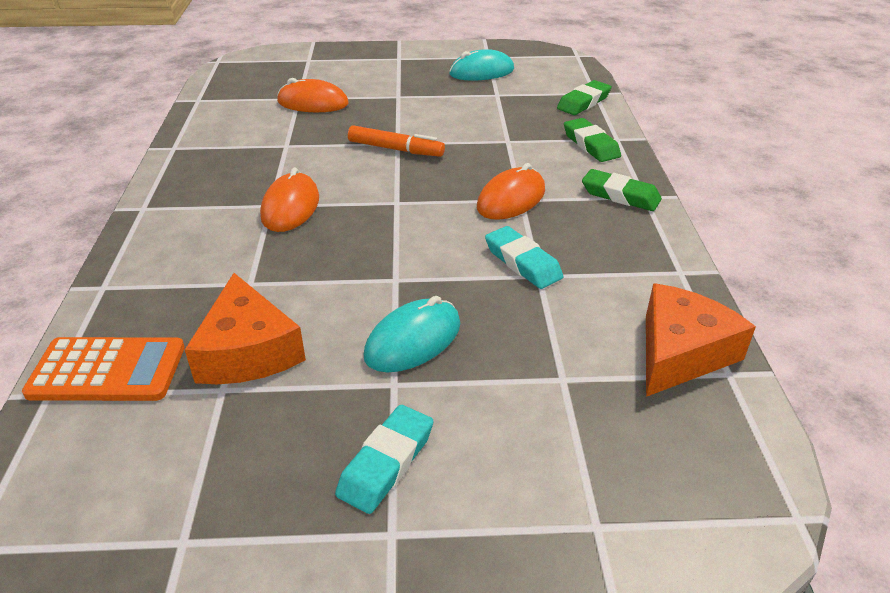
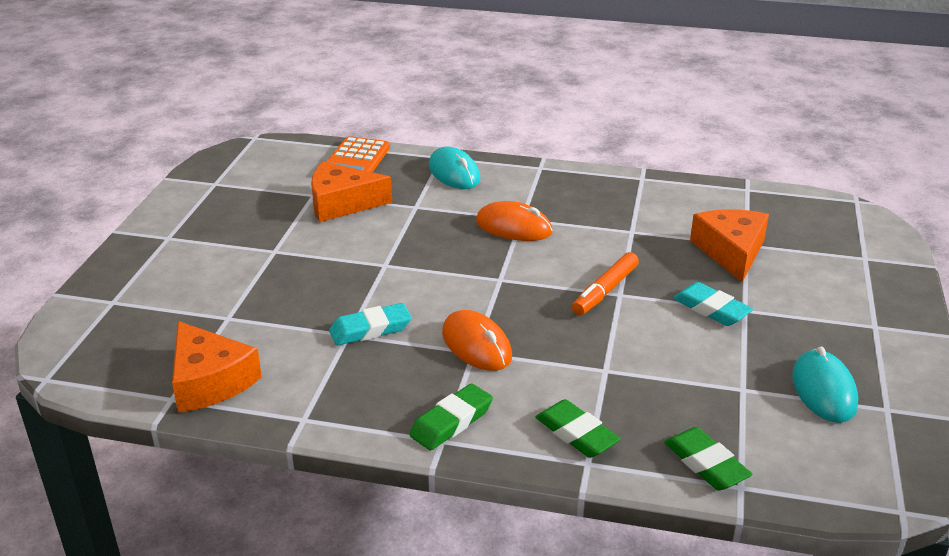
camera: 105 degrees right, 5 degrees down
orange mouse [277,78,349,112] -> orange cheese [690,209,769,283]
turquoise eraser [335,405,433,514] -> turquoise eraser moved to [673,282,753,326]
turquoise mouse [364,296,460,372] -> turquoise mouse moved to [429,146,481,189]
green eraser [564,118,621,162] -> green eraser turned 60 degrees clockwise [535,399,621,458]

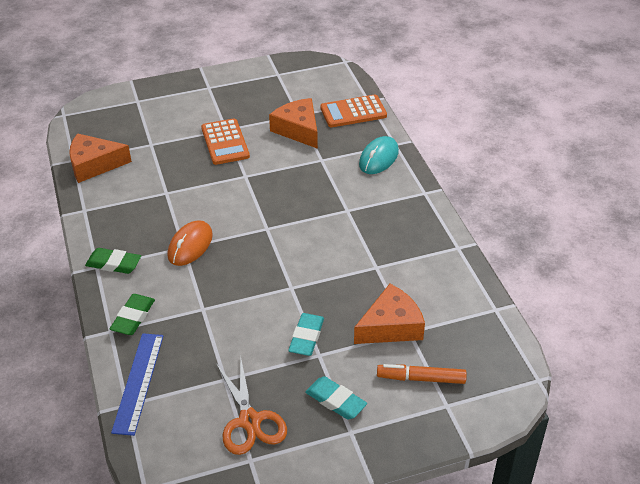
camera: 60 degrees right, 10 degrees up
orange cheese [172,321,262,413] -> orange cheese turned 60 degrees clockwise [69,133,132,183]
turquoise eraser [329,303,412,346] -> turquoise eraser moved to [305,376,367,419]
orange mouse [476,201,553,241] -> none
orange marker [572,252,639,315] -> orange marker moved to [377,364,467,384]
green eraser [664,427,752,490] -> blue ruler [111,333,163,436]
turquoise mouse [792,347,858,423] -> orange scissors [216,357,287,455]
none -> orange calculator [201,118,250,165]

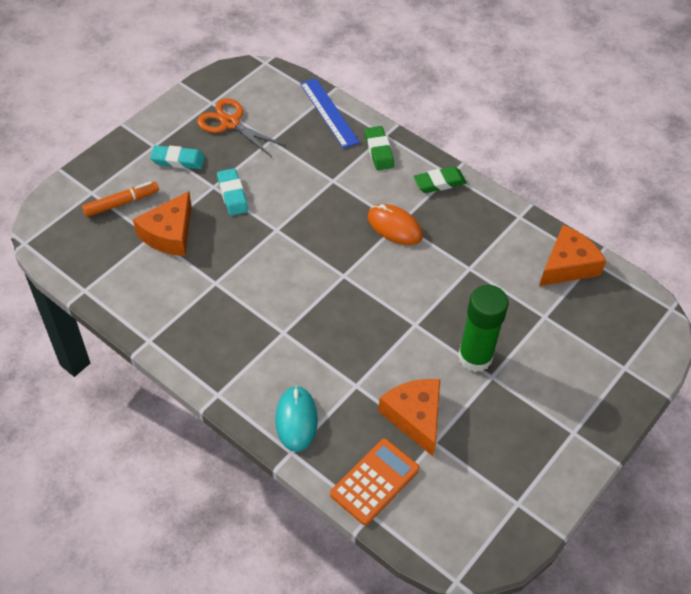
camera: 145 degrees right, 10 degrees up
orange mouse [167,220,213,266] -> orange mouse turned 45 degrees counterclockwise [368,204,423,245]
orange calculator [201,118,250,165] -> green glue stick [458,285,509,372]
orange cheese [269,98,318,149] -> orange cheese turned 135 degrees counterclockwise [378,379,440,456]

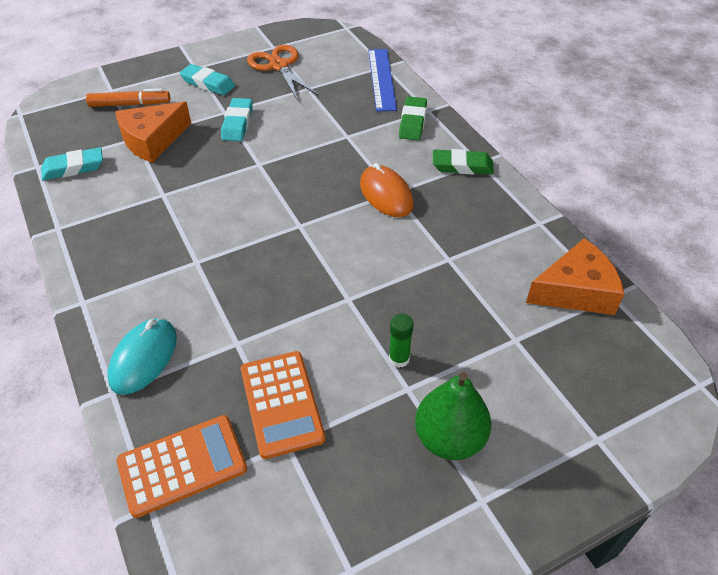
camera: 25 degrees right, 5 degrees down
orange cheese [378,379,440,456] -> orange calculator [241,351,326,459]
green glue stick [458,285,509,372] -> green glue stick [389,313,414,368], size x0.45
none -> turquoise eraser [41,147,103,180]
none -> green pear [415,372,491,460]

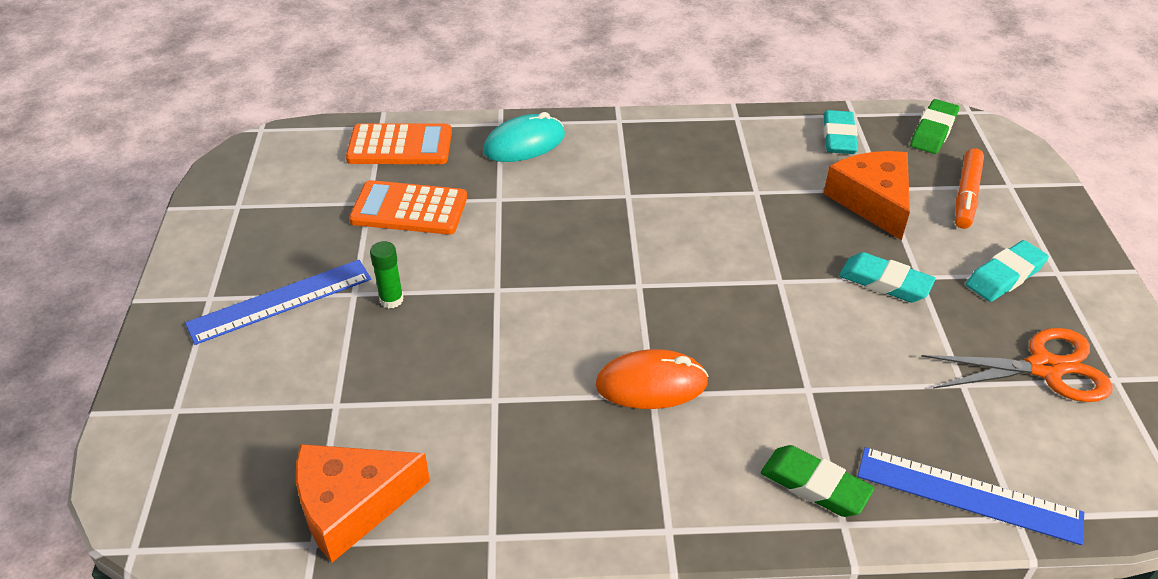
camera: 115 degrees right, 5 degrees down
turquoise mouse [107,318,177,395] -> turquoise mouse turned 75 degrees counterclockwise [483,112,565,162]
orange calculator [117,415,247,518] -> orange calculator turned 90 degrees counterclockwise [346,123,452,164]
green pear [415,372,491,460] -> blue ruler [185,260,371,345]
green eraser [433,149,494,175] -> green eraser moved to [910,99,959,154]
orange cheese [526,238,624,315] -> orange cheese turned 60 degrees clockwise [296,444,430,562]

